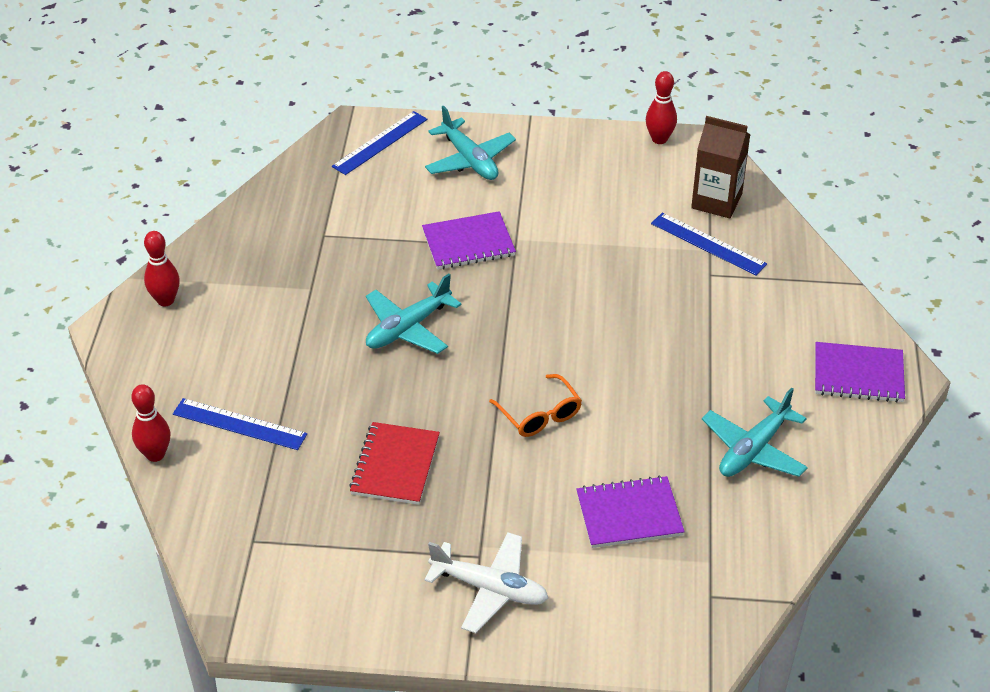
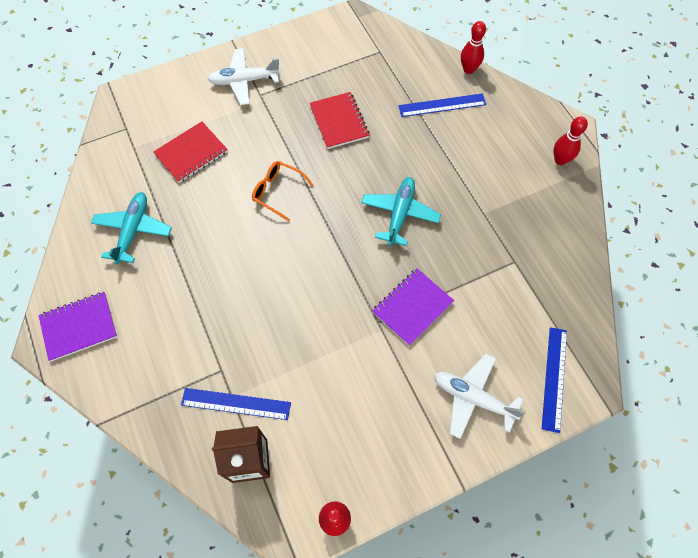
camera: 150 degrees right, 20 degrees up
turquoise plane [425,106,516,180] -> white plane [434,354,526,439]
purple notebook [576,475,685,548] -> red notebook [153,122,228,183]

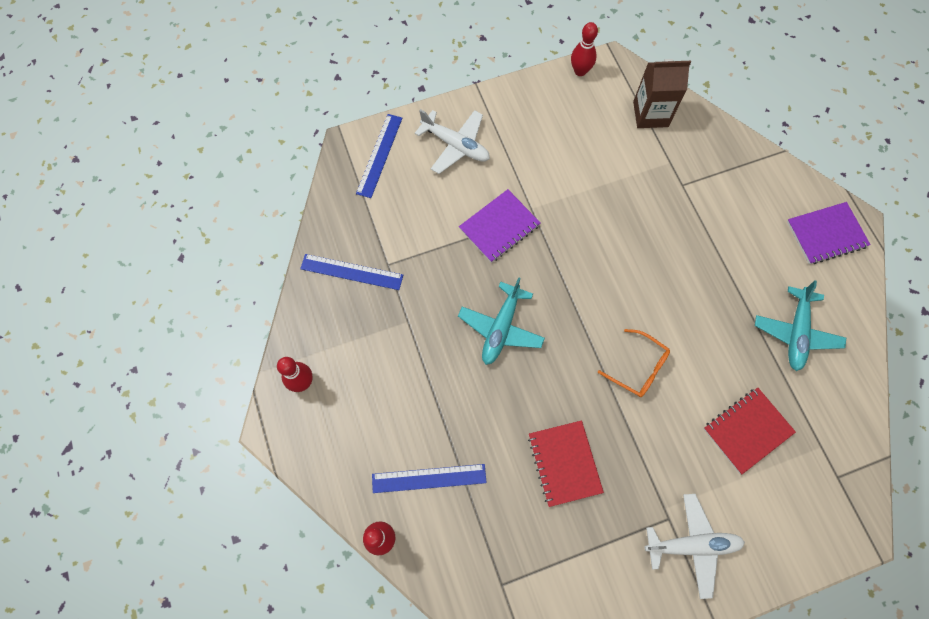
camera: 175 degrees left, 5 degrees up
blue ruler [181,388,291,420] -> blue ruler moved to [300,254,403,290]

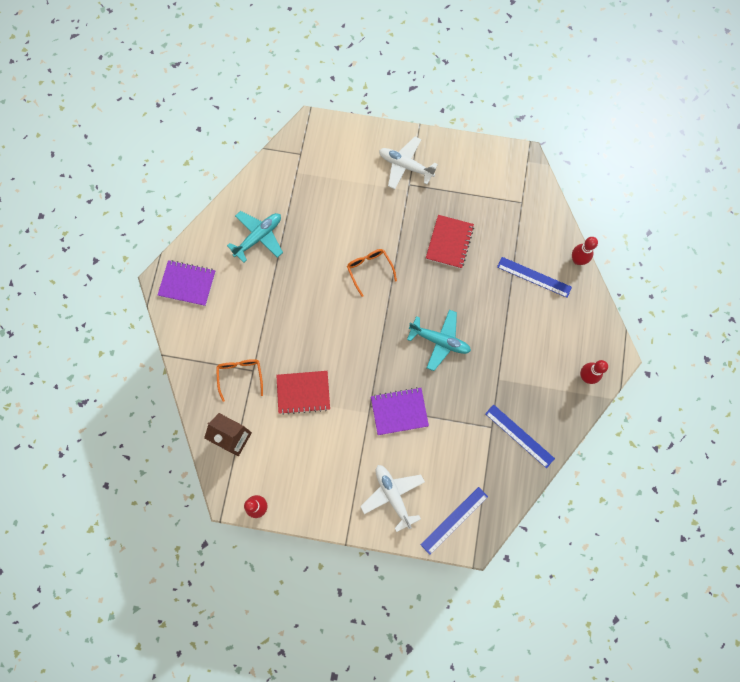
camera: 150 degrees left, 5 degrees up
turquoise plane [458,277,545,365] -> turquoise plane turned 60 degrees clockwise [407,310,471,371]
red notebook [704,388,796,474] -> red notebook moved to [276,371,330,415]
none -> orange glasses [216,359,263,402]

